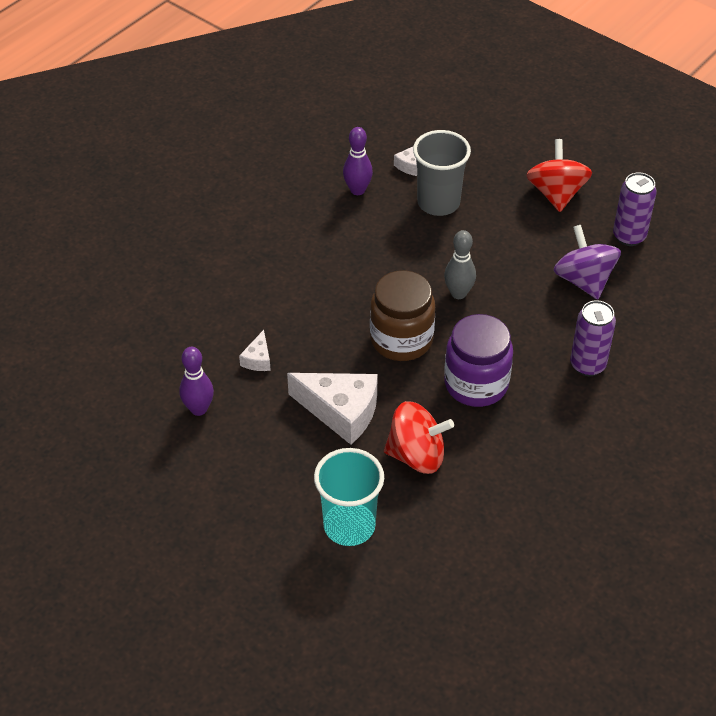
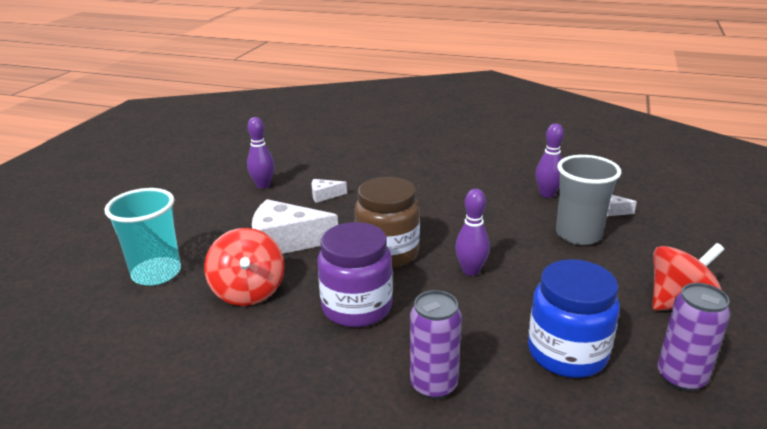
camera: 70 degrees right, 20 degrees down
white cheese [287,373,378,445] -> white cheese turned 90 degrees clockwise [252,199,338,254]
grey bowling pin [444,230,476,299] -> purple bowling pin [455,189,490,276]
purple spinning top [553,225,621,300] -> blue jar [528,259,620,378]

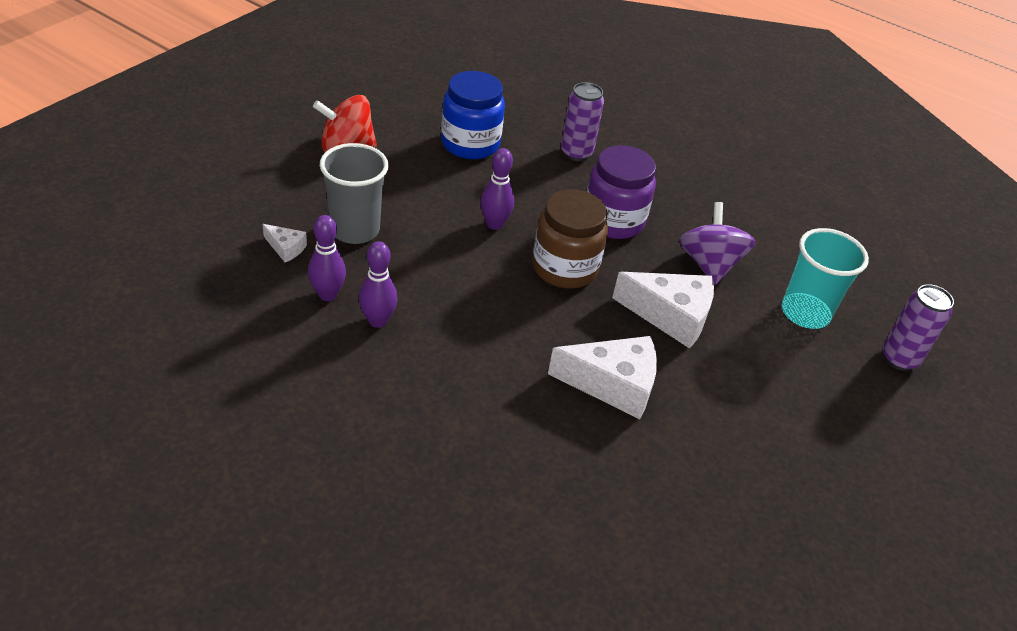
camera: 170 degrees left, 15 degrees up
red spinning top [204,228,284,306] -> purple spinning top [679,202,755,285]
purple bowling pin [247,117,274,189] -> purple bowling pin moved to [359,241,397,328]
white cheese [312,179,347,203] -> white cheese [548,336,657,419], size x2.10
purple can [658,283,730,392] -> purple can moved to [882,284,954,371]

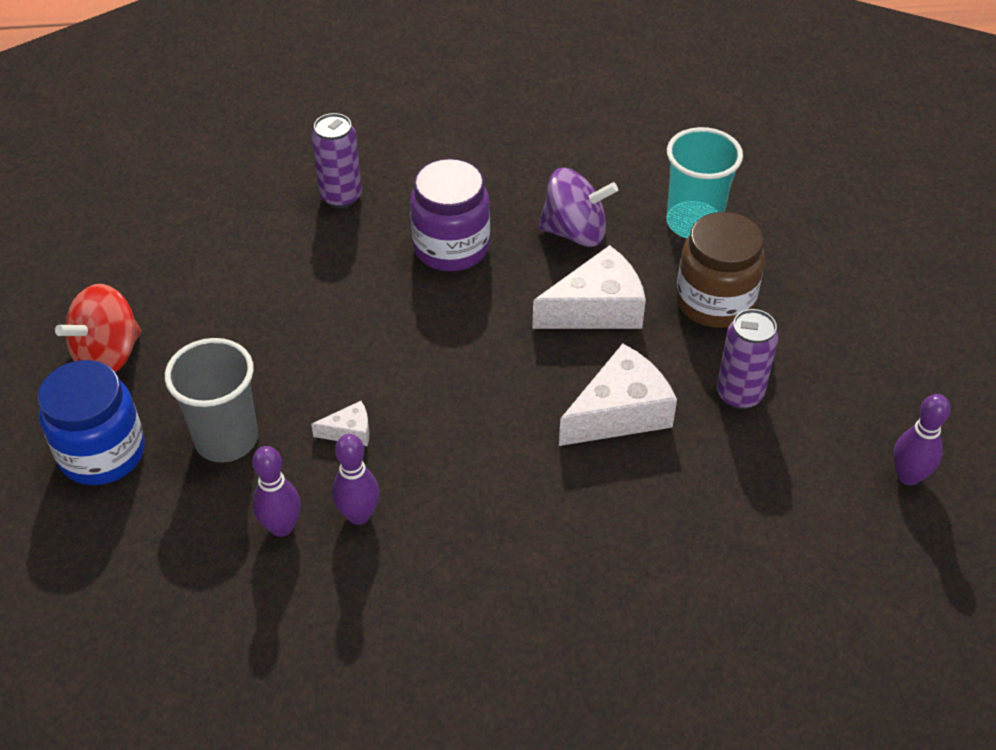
camera: 35 degrees left, 5 degrees up
white cheese [263,224,307,262] -> white cheese moved to [311,401,369,446]
blue jar [441,71,505,159] -> blue jar moved to [38,360,145,485]
purple bowling pin [480,148,514,230] -> purple bowling pin moved to [893,394,951,485]
brown jar [532,189,608,288] -> brown jar moved to [676,212,765,328]
purple spinning top [679,202,755,285] -> purple spinning top turned 135 degrees clockwise [538,168,618,247]
purple can [882,284,954,371] -> purple can moved to [717,309,779,409]

